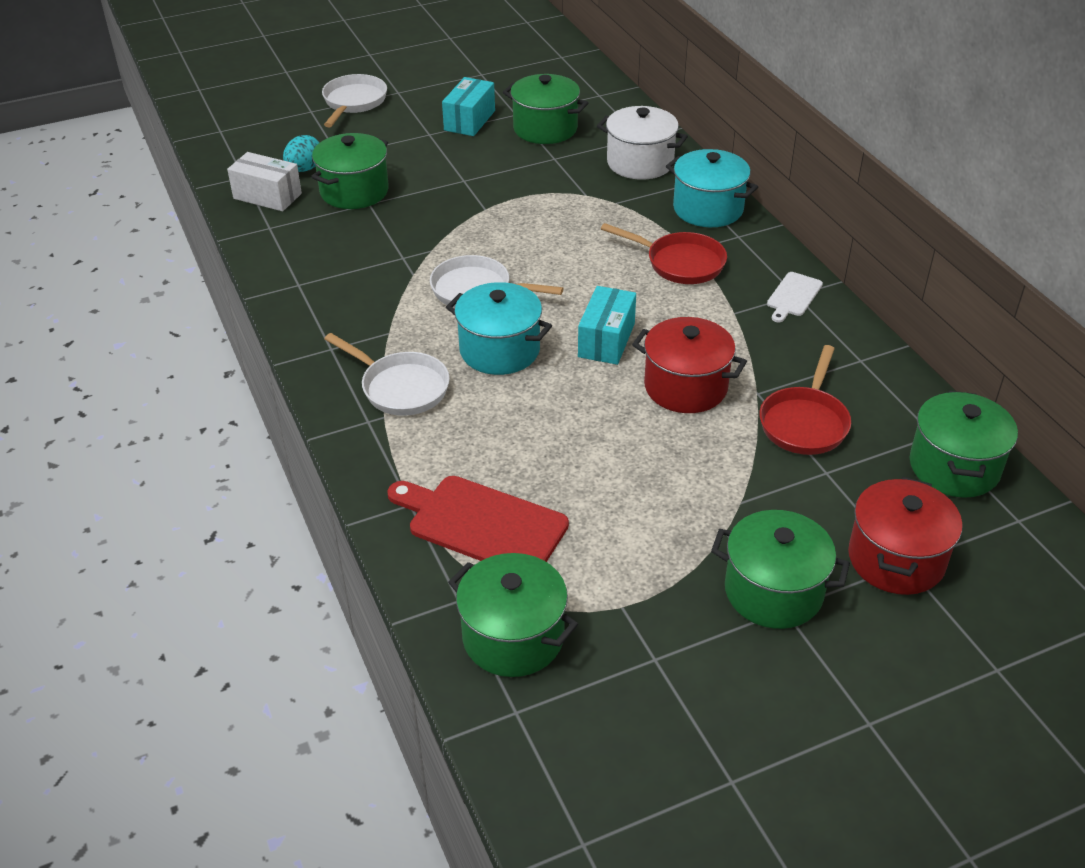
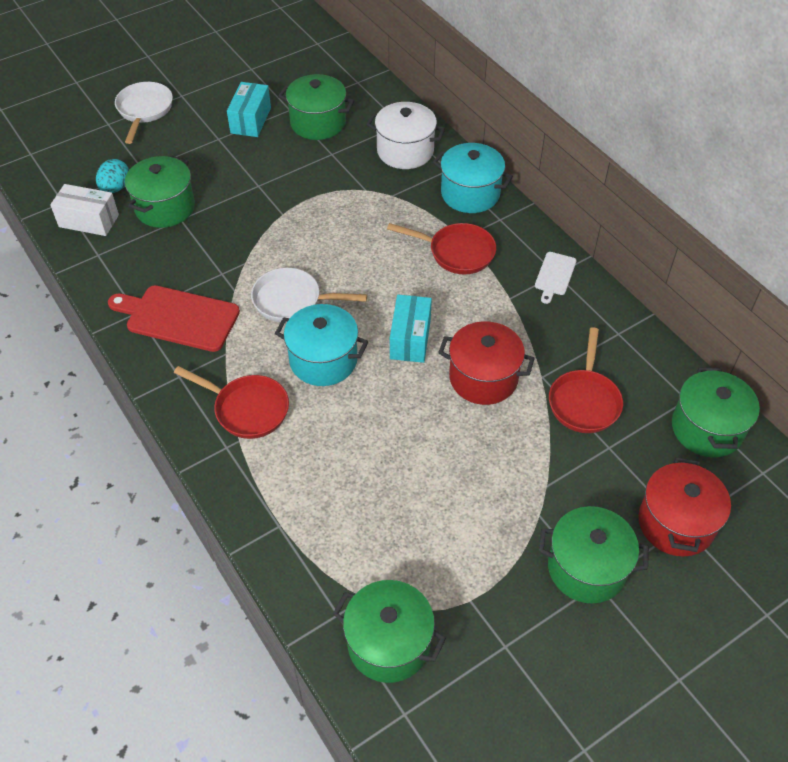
camera: 10 degrees left, 10 degrees up
white pan [324,333,450,416] -> red pan [174,366,289,439]
red cutting board [387,476,569,562] -> red cutting board moved to [108,285,240,352]

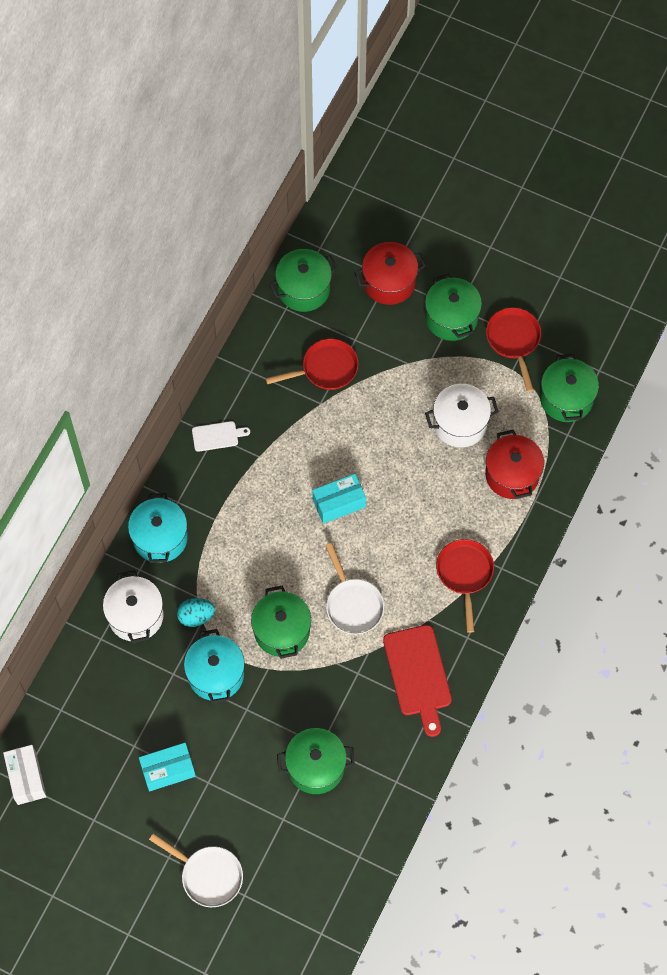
camera: 120 degrees left, 15 degrees up
white box [50,184,119,236] -> white box moved to [3,745,47,805]
turquoise egg [96,159,129,193] -> turquoise egg moved to [177,598,215,627]
white pan [115,82,173,144] -> white pan turned 120 degrees counterclockwise [149,833,243,907]
turquoise pot [275,304,368,386] -> turquoise pot moved to [184,629,245,703]
green pot [278,74,354,140] -> green pot moved to [251,585,311,659]
red pan [387,223,496,274] -> red pan moved to [486,307,541,392]
red pot [438,321,535,405] -> red pot moved to [485,430,544,499]
none -> white pot [425,384,499,448]

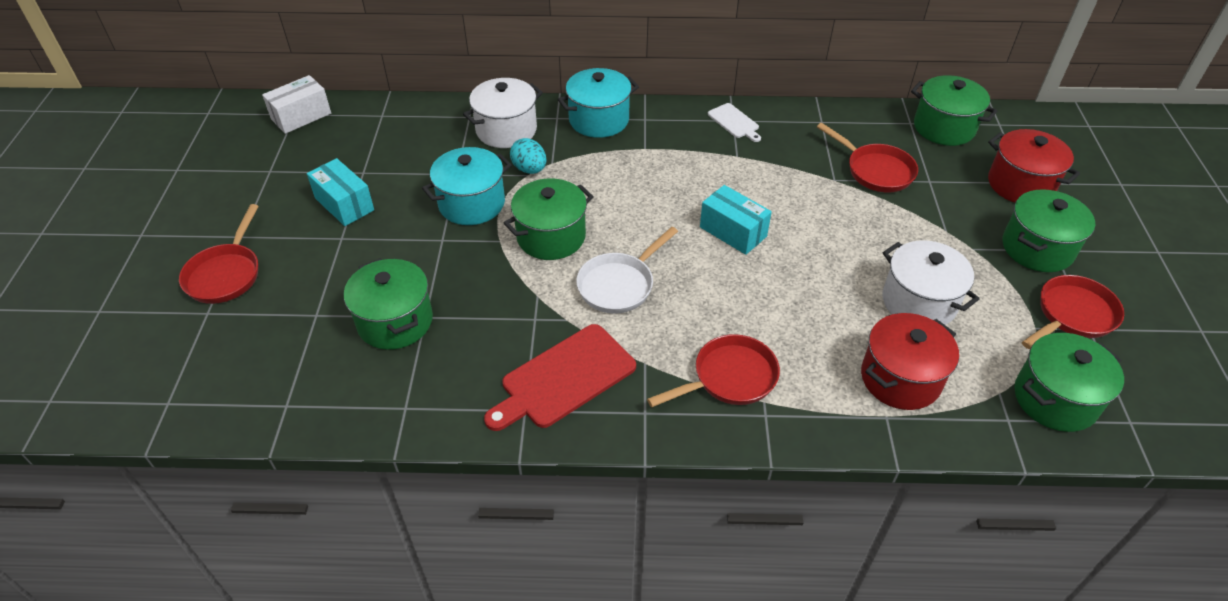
camera: 65 degrees right, 20 degrees down
white pan [149,833,243,907] -> red pan [179,204,259,304]

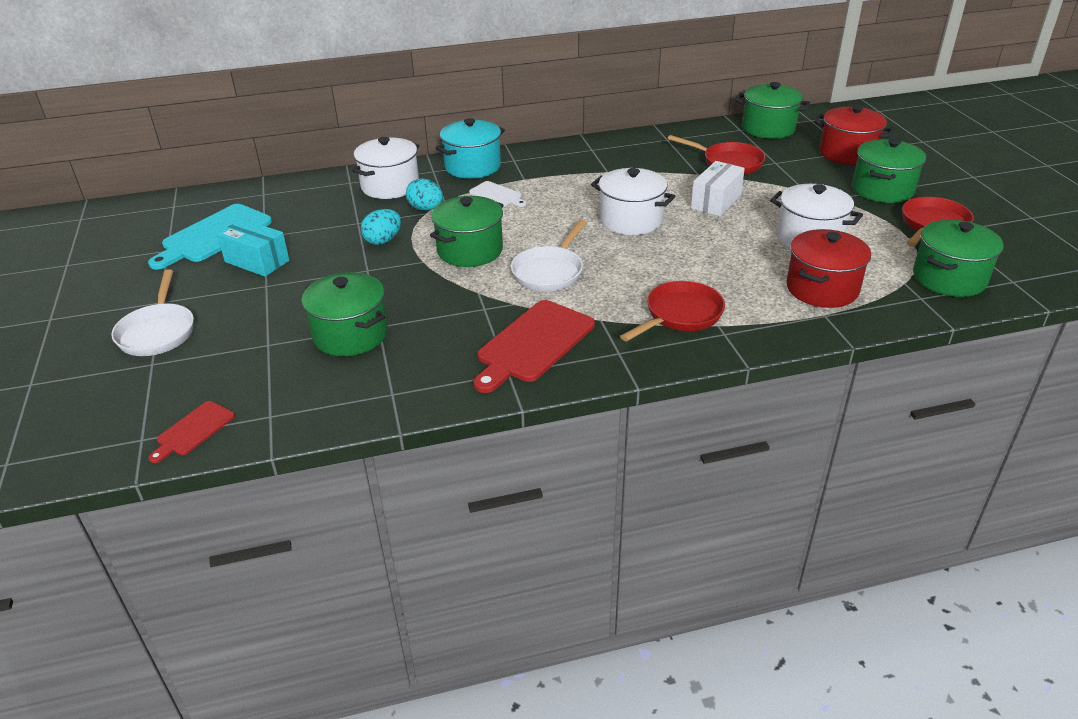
camera: 15 degrees left, 10 degrees down
red pan [179,204,259,304] -> white pan [111,269,194,356]
white box [262,75,331,134] -> white box moved to [691,161,745,217]
turquoise pot [422,147,512,225] -> turquoise egg [361,209,401,245]
turquoise box [700,185,772,255] -> white pot [591,168,676,235]
white cutting board [708,103,761,142] -> white cutting board moved to [469,181,526,207]
none -> turquoise cutting board [148,204,272,269]
none -> red cutting board [148,401,235,463]

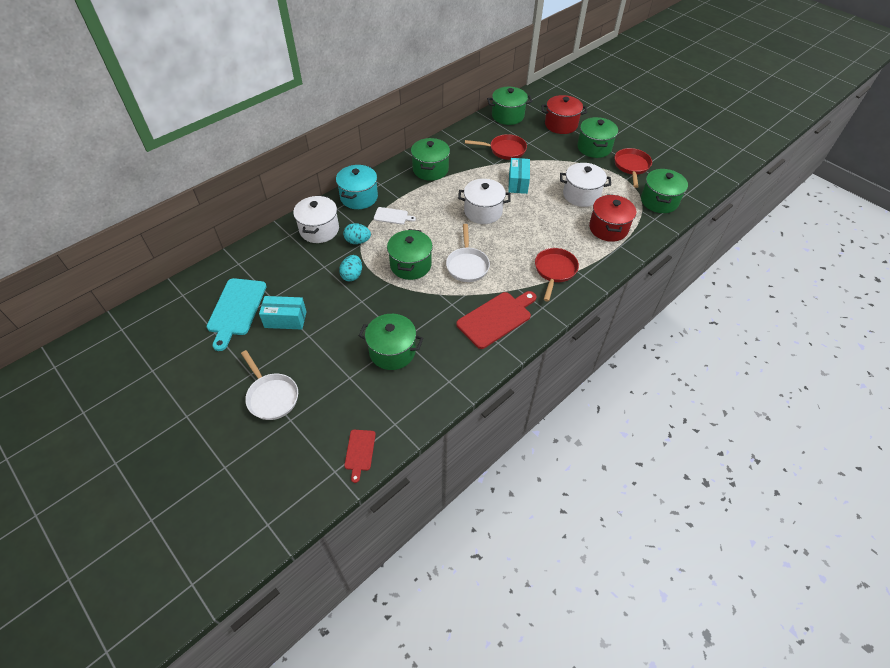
camera: 30 degrees left, 15 degrees up
red cutting board [473,300,595,393] -> red cutting board turned 135 degrees counterclockwise [456,291,536,349]
white box [691,161,745,217] -> turquoise box [508,158,530,194]
none -> green pot [411,138,450,181]

